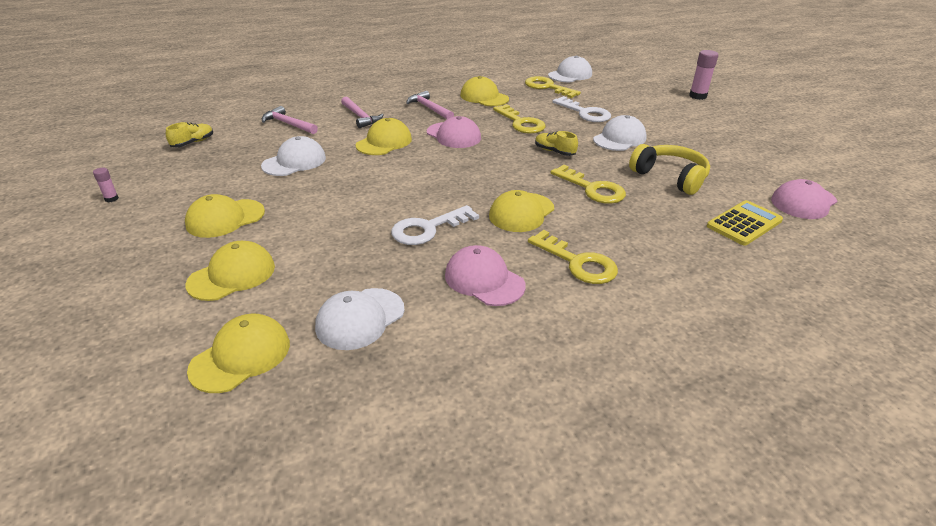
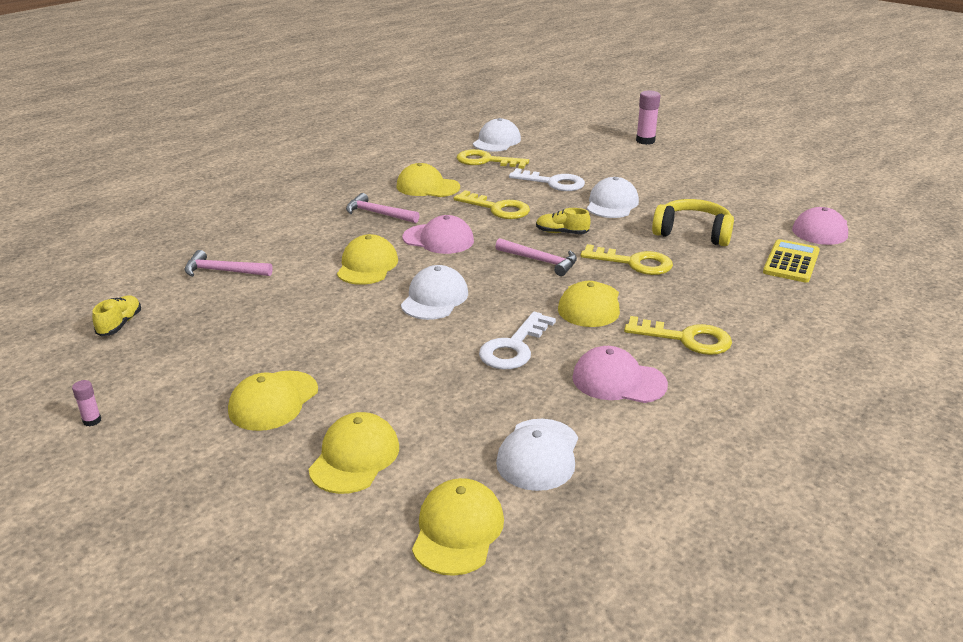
camera: 25 degrees left, 5 degrees down
white cap [261,136,326,176] -> white cap moved to [401,265,468,320]
pink hammer [341,97,383,128] -> pink hammer moved to [495,238,577,276]

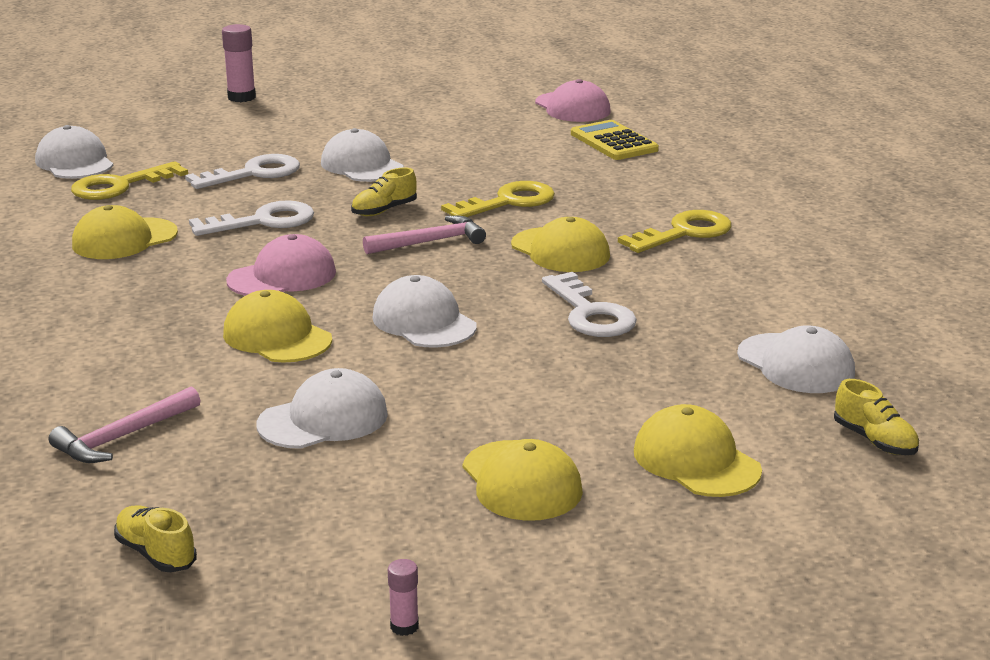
camera: 55 degrees left, 5 degrees down
pink hammer [346,193,419,223] -> none
yellow cap [412,478,504,576] -> yellow shoe [834,379,919,455]
yellow key [454,190,530,219] -> white key [189,200,314,236]
pink cap [572,346,668,403] -> none
yellow headphones [652,199,734,246] -> none
none -> white cap [257,368,388,449]

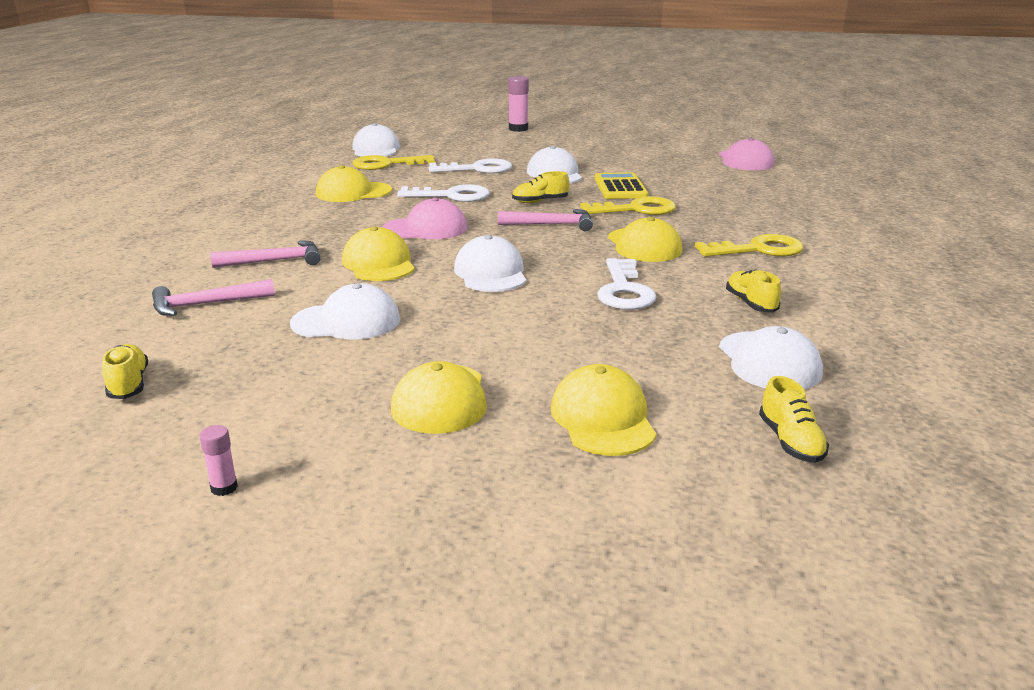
camera: 25 degrees right, 0 degrees up
yellow calculator [571,120,659,160] -> yellow calculator moved to [595,172,648,199]
none -> pink hammer [210,241,321,268]
none -> yellow shoe [726,269,781,312]

